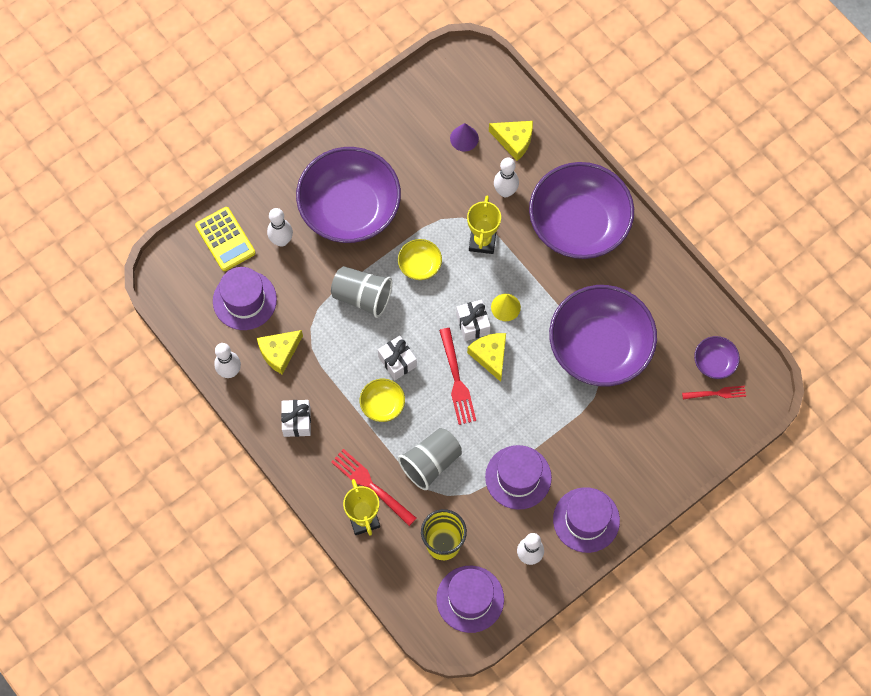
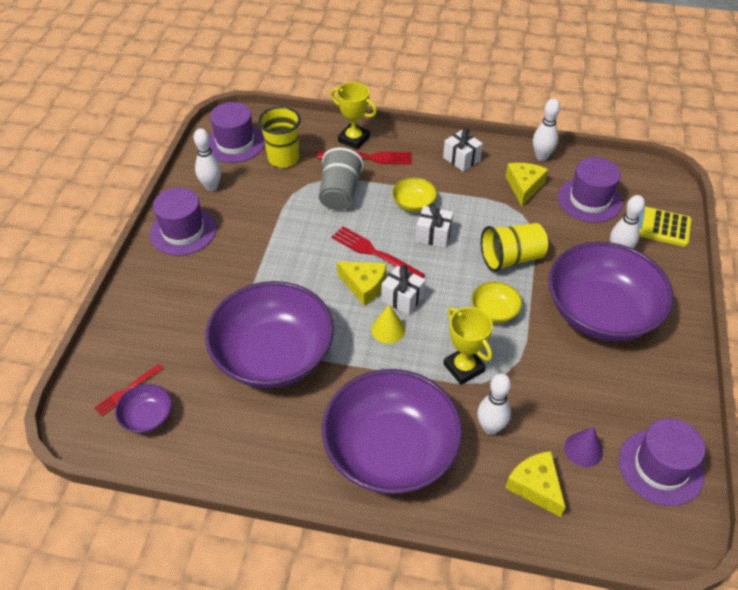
camera: 140 degrees right, 20 degrees down
grey cup [331,266,392,318] -> yellow cup [481,223,548,272]
purple hat [485,445,552,510] -> purple hat moved to [619,418,705,506]
yellow cheese [489,121,533,161] -> yellow cheese turned 75 degrees clockwise [505,451,565,517]

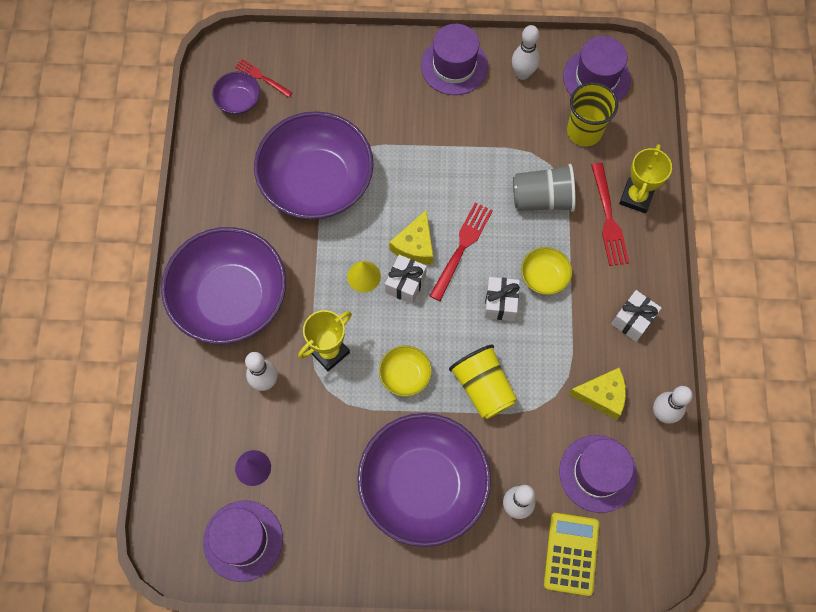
camera: 80 degrees right, 20 degrees up
yellow cheese [505,451,565,517] -> none

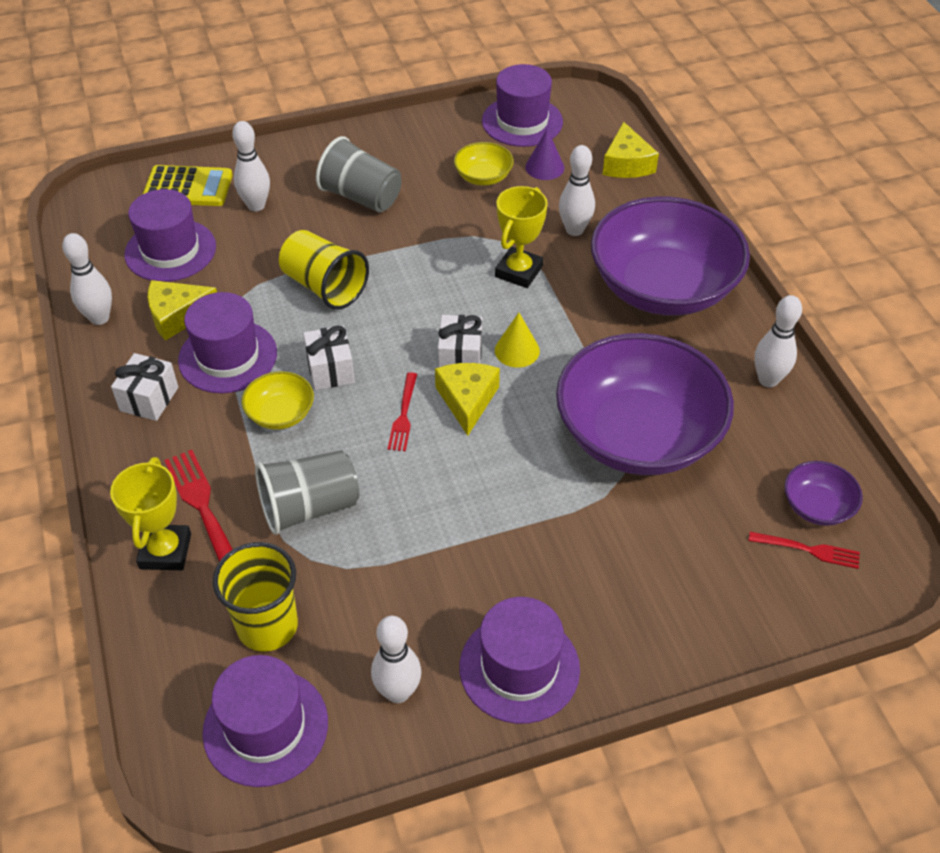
camera: 160 degrees right, 20 degrees down
purple bowl [357,413,491,547] -> grey cup [316,136,402,212]
yellow bowl [379,346,432,397] -> yellow bowl moved to [454,142,514,186]
red fork [430,202,493,301] -> red fork [388,372,417,452], size x0.63
yellow calculator [544,513,599,596] -> yellow calculator turned 75 degrees counterclockwise [142,165,233,206]
none -> purple hat [178,292,277,393]
none -> yellow cheese [602,122,659,178]
none -> white bowling pin [754,295,802,387]

